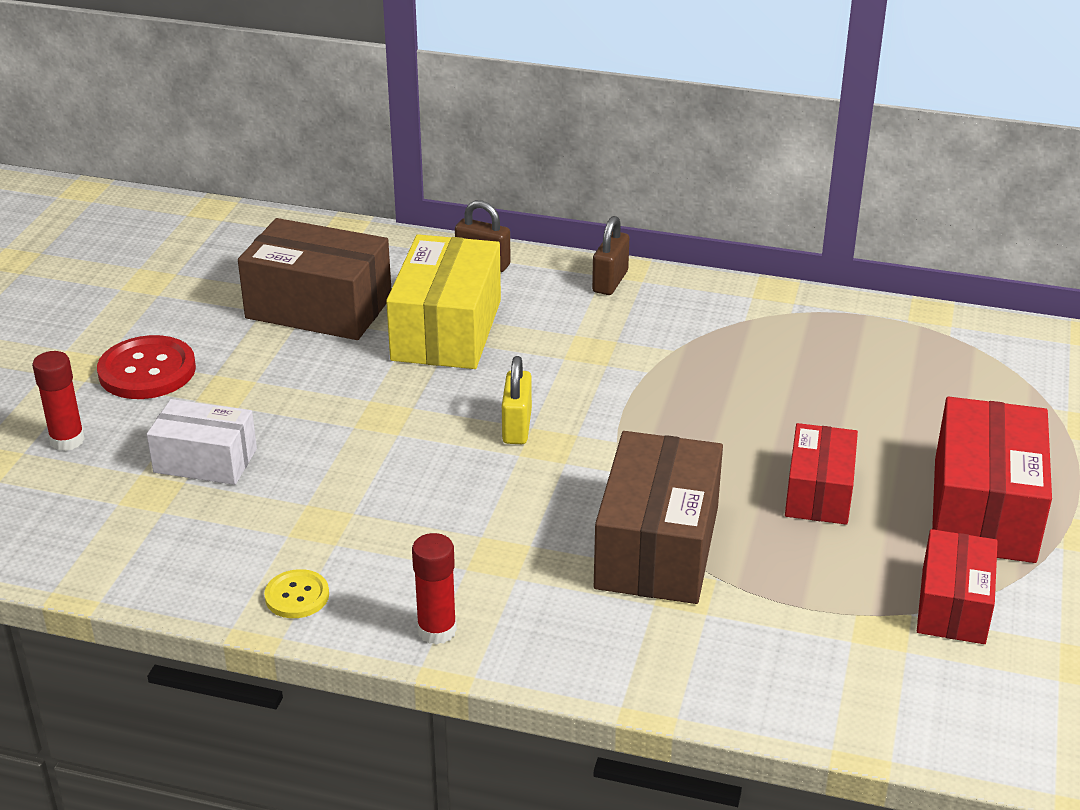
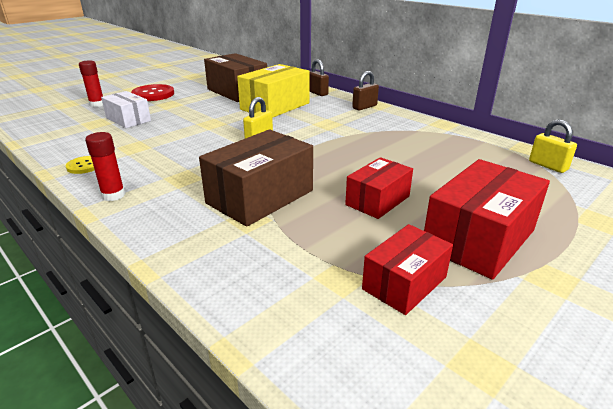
camera: 30 degrees right, 5 degrees down
none -> yellow padlock [529,120,577,173]

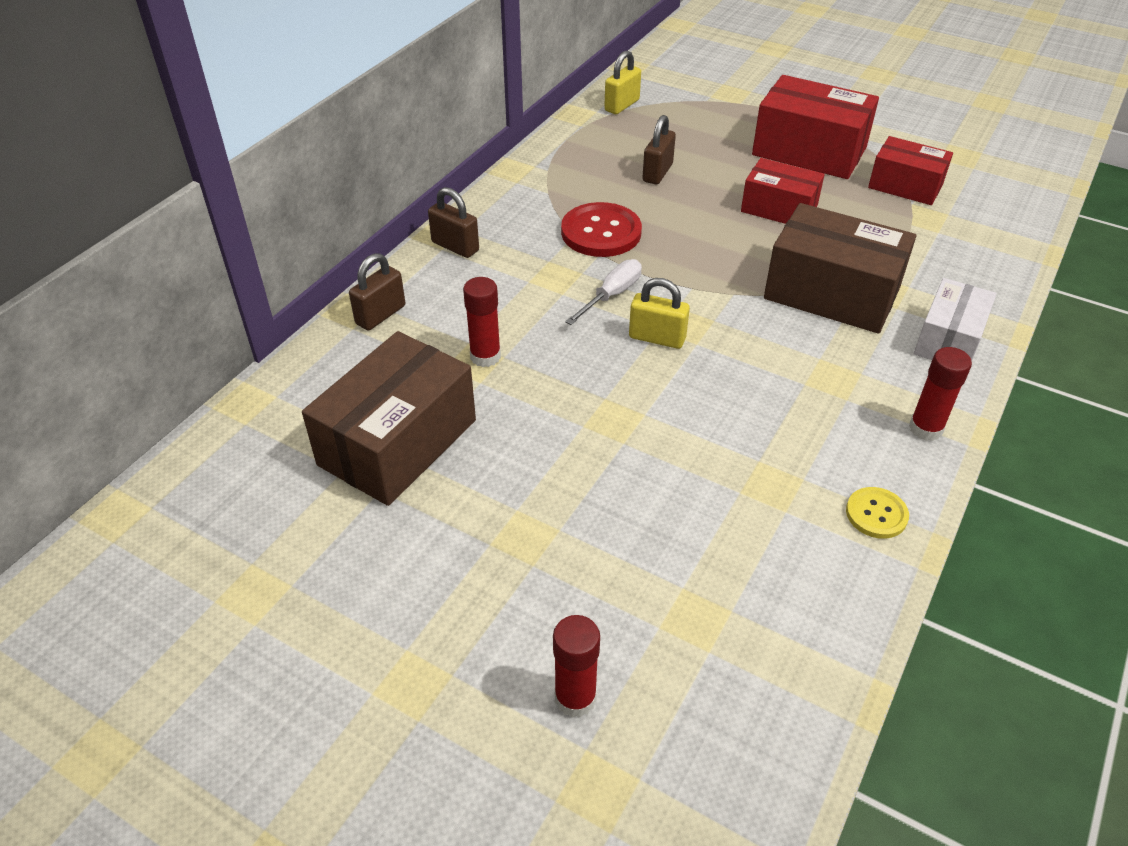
camera: 105 degrees left, 15 degrees up
white box [101,91,151,128] -> white box moved to [914,278,997,361]
red button [131,84,174,101] -> red button moved to [561,202,642,257]
yellow box [237,64,310,118] -> red glue stick [463,277,501,367]
none -> white screwdriver [565,259,642,325]
none -> brown padlock [642,115,676,185]

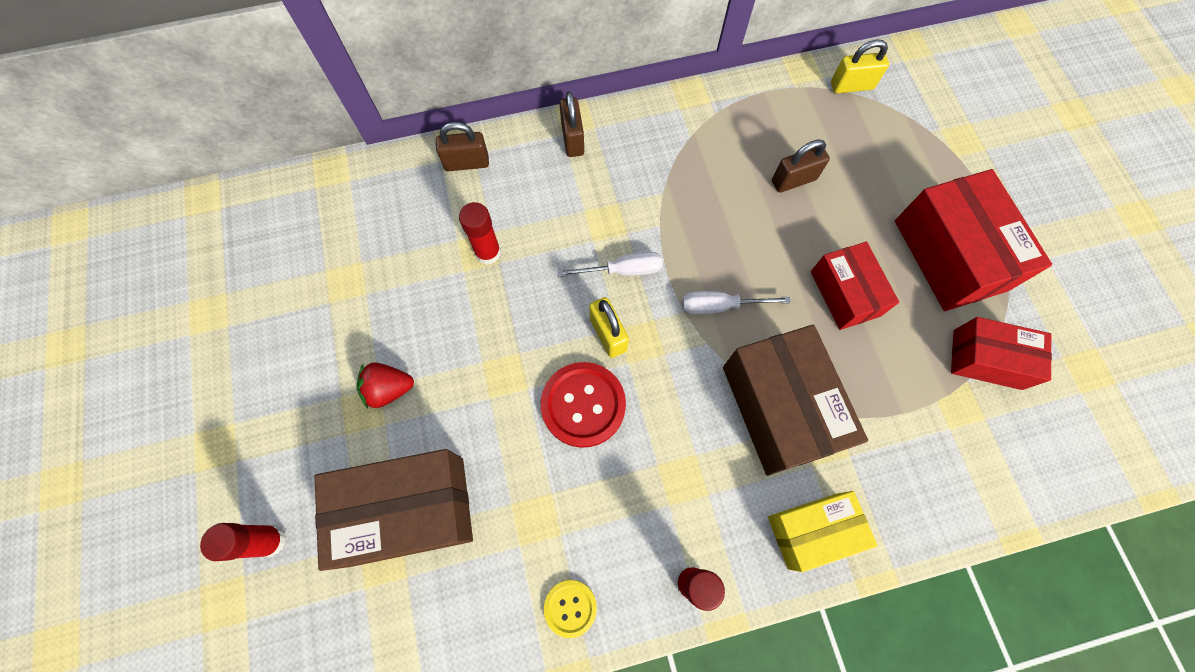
camera: 45 degrees right, 25 degrees up
brown box [302,331,476,506] -> brown box moved to [314,449,473,571]
red button [561,202,642,257] -> red button moved to [541,362,626,448]
red box [868,136,953,205] -> red box turned 60 degrees counterclockwise [951,317,1052,390]
white box [914,278,997,361] -> yellow box [768,491,878,572]
none -> red strawberry [356,362,414,409]
none -> white screwdriver [682,291,791,314]

